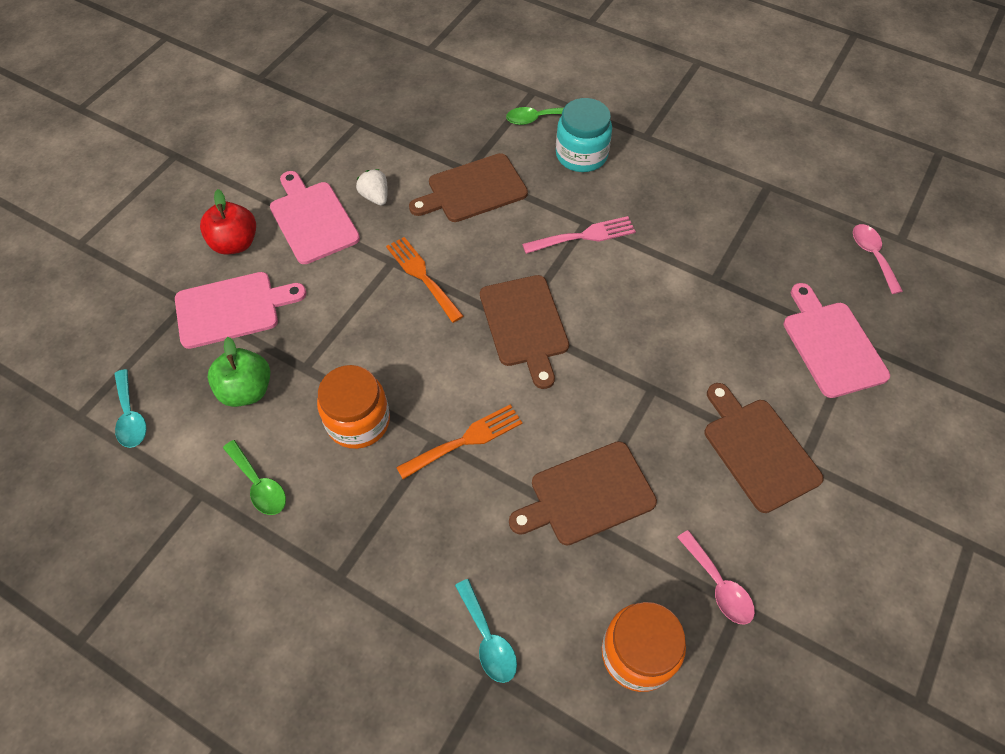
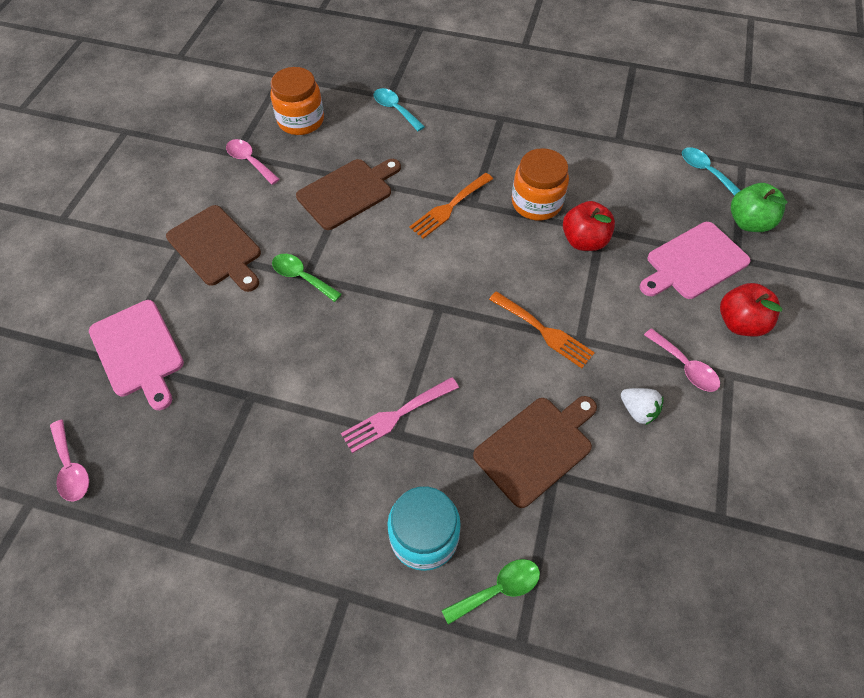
camera: 165 degrees right, 0 degrees up
green apple [207,337,270,407] -> green apple moved to [731,183,788,232]
green spoon [223,440,286,515] -> green spoon moved to [272,254,342,302]
pink cutting board [270,171,360,264] -> pink spoon [644,328,720,392]
brown cutting board [480,275,569,389] -> none
none -> red apple [563,201,615,251]

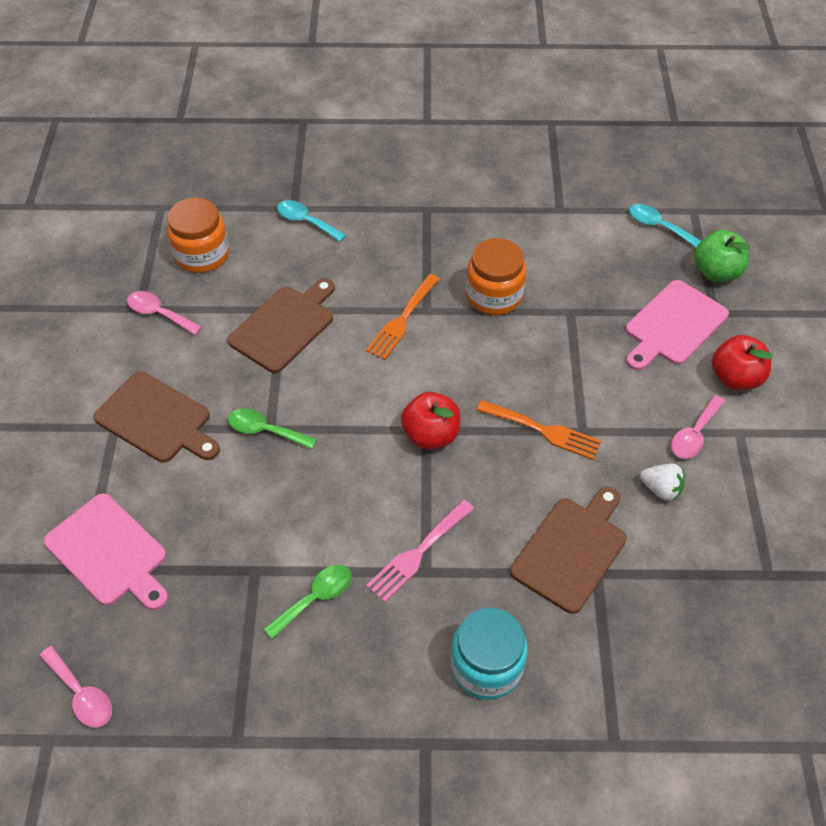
camera: 15 degrees left, 5 degrees down
green spoon [442,559,540,625] -> green spoon moved to [264,565,352,639]
red apple [563,201,615,251] -> red apple moved to [401,392,460,450]
pink spoon [644,328,720,392] -> pink spoon turned 90 degrees clockwise [671,395,725,459]

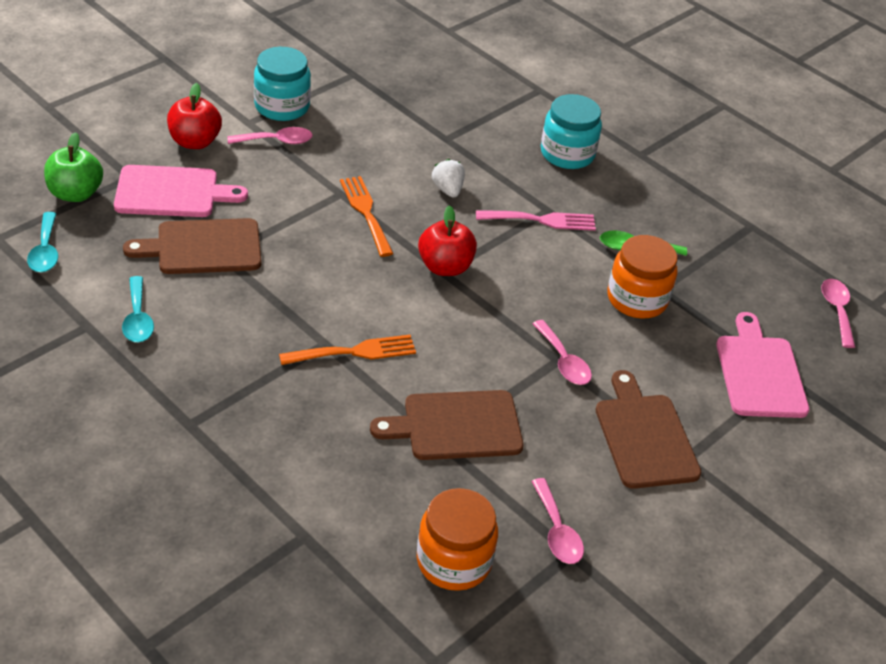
camera: 140 degrees left, 10 degrees down
green spoon [228,408,317,449] -> pink spoon [532,320,592,385]
turquoise spoon [277,200,346,242] -> turquoise spoon moved to [122,276,154,342]
orange jar [466,238,526,315] -> orange jar moved to [607,235,678,318]
brown cutting board [510,487,627,614] -> brown cutting board moved to [123,218,261,274]
white strawberry [640,463,685,501] -> white strawberry moved to [432,159,465,198]
none -> turquoise jar [254,47,311,121]

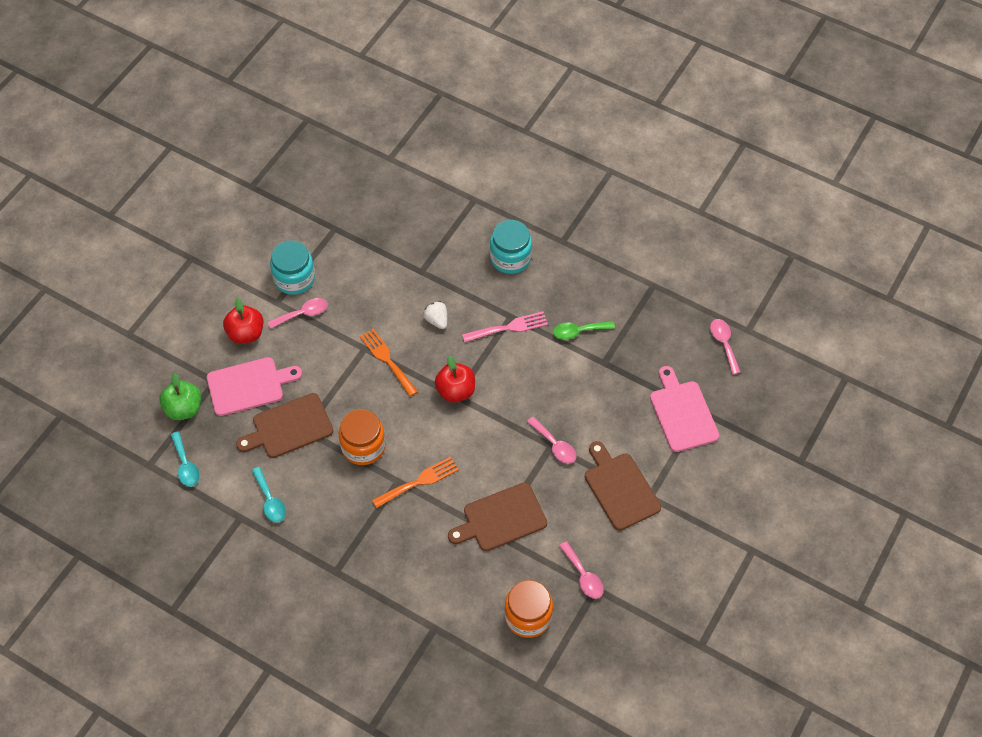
camera: 10 degrees left, 15 degrees up
orange jar [607,235,678,318] -> orange jar moved to [339,409,386,465]

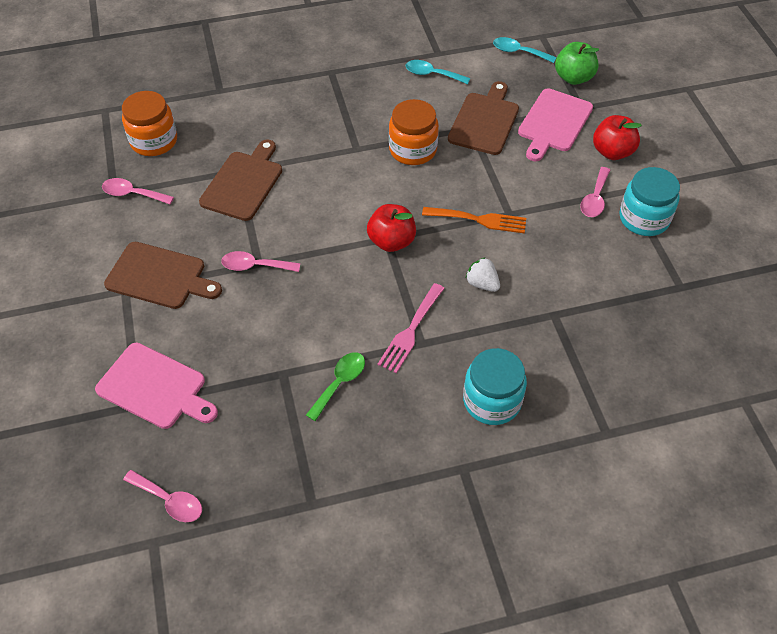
camera: 135 degrees right, 5 degrees down
orange fork [372,457,459,508] -> none
white strawberry [423,301,447,329] -> white strawberry turned 150 degrees counterclockwise [466,257,500,292]

